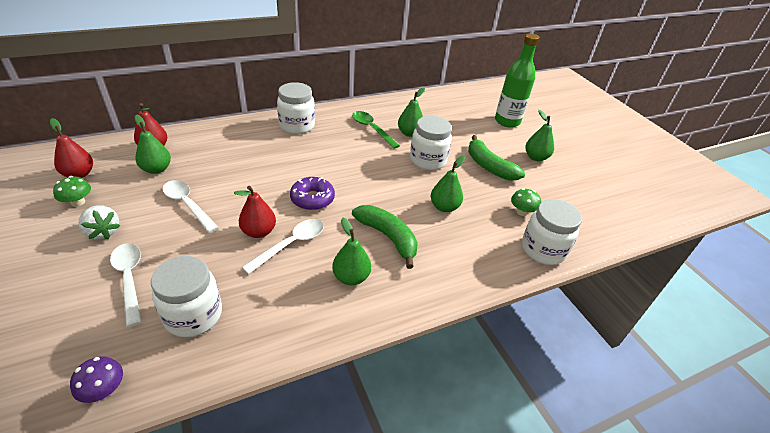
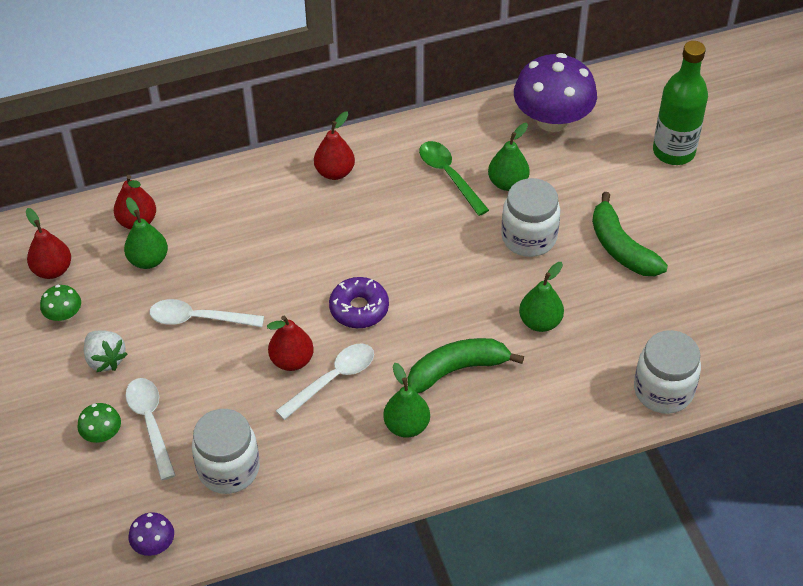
camera: 10 degrees right, 10 degrees up
white spoon [163,180,219,233] -> white spoon turned 45 degrees counterclockwise [149,299,264,327]
white jar [277,82,315,134] -> red pear [314,111,355,180]
green banana [352,205,418,269] -> green banana turned 75 degrees counterclockwise [408,338,524,393]
green mushroom [511,188,541,216] -> green mushroom moved to [77,403,121,443]
green pear [525,110,554,161] -> none
none -> purple mushroom [514,53,597,132]

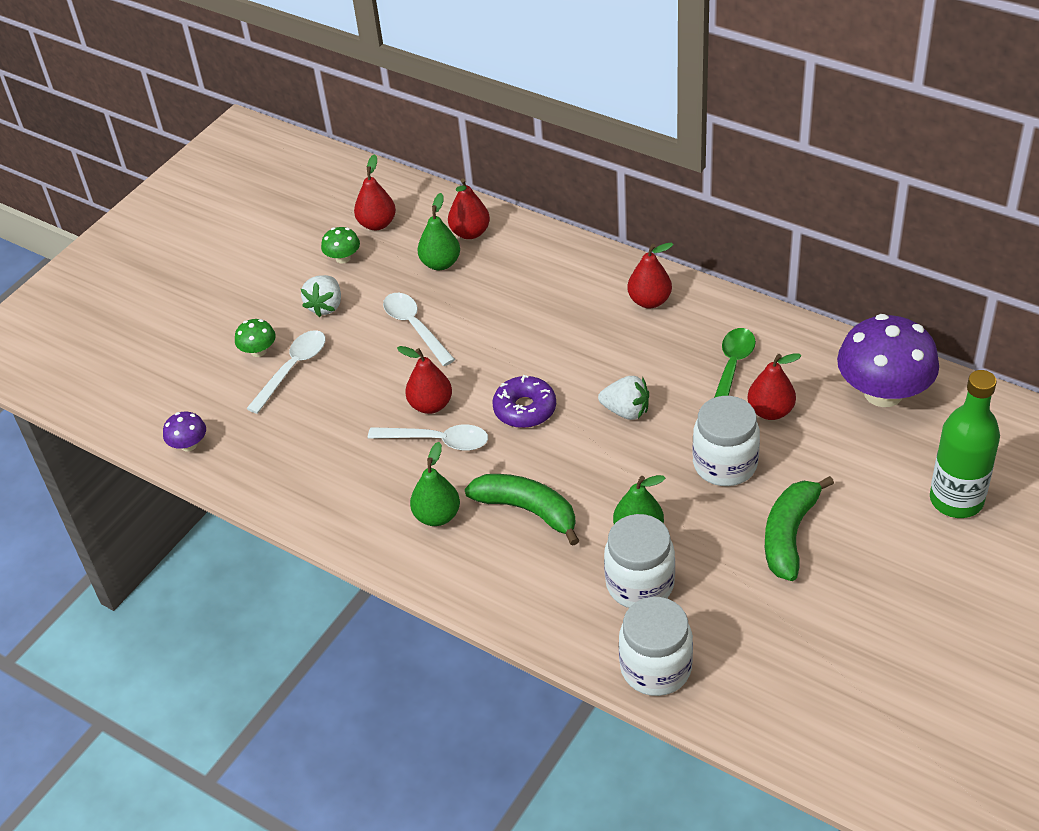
camera: 55 degrees right, 5 degrees down
white jar [192,409,260,494] -> white jar moved to [604,514,675,608]
green pear [488,123,530,191] -> red pear [748,353,801,420]
none -> white strawberry [598,376,649,420]

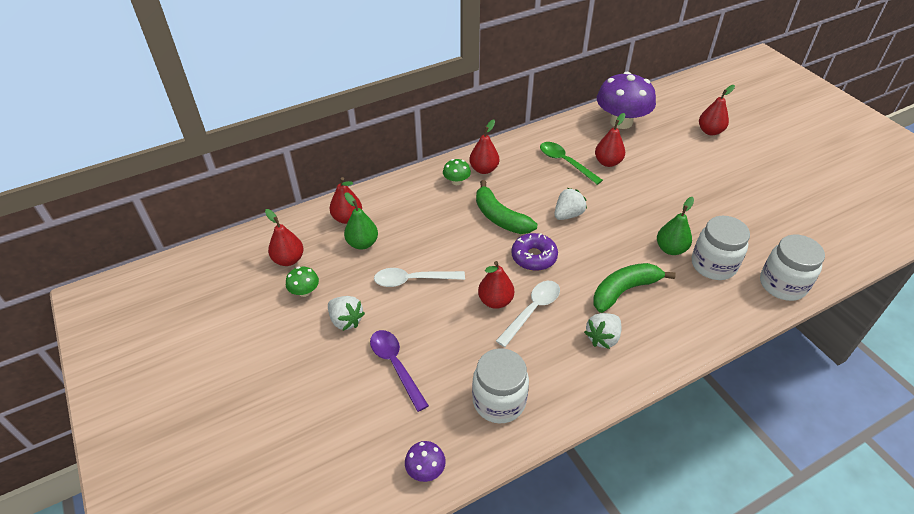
camera: 65 degrees left, 0 degrees up
green mushroom [235,319,276,357] -> green mushroom moved to [443,159,471,185]
white spoon [246,330,326,414] -> purple spoon [370,330,429,412]
green pear [410,442,460,526] -> white strawberry [584,313,621,349]
white jar [692,396,760,486] -> white jar moved to [472,348,529,424]
green banana [765,476,834,581] -> green banana moved to [476,180,537,234]
green bottle [930,370,1000,518] -> red pear [699,85,735,135]

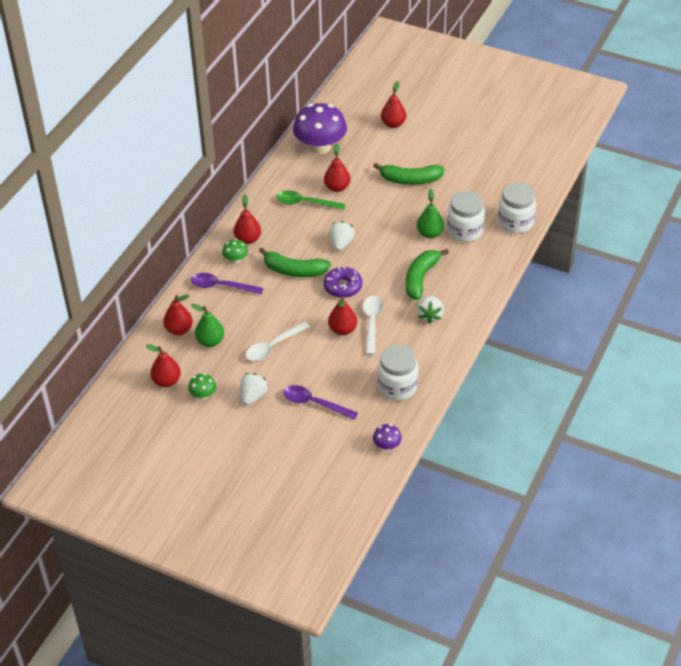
camera: 35 degrees left, 0 degrees up
white strawberry [328,296,365,331] -> white strawberry turned 75 degrees counterclockwise [240,373,268,405]
none -> purple spoon [191,273,263,294]
none -> green banana [373,163,445,185]

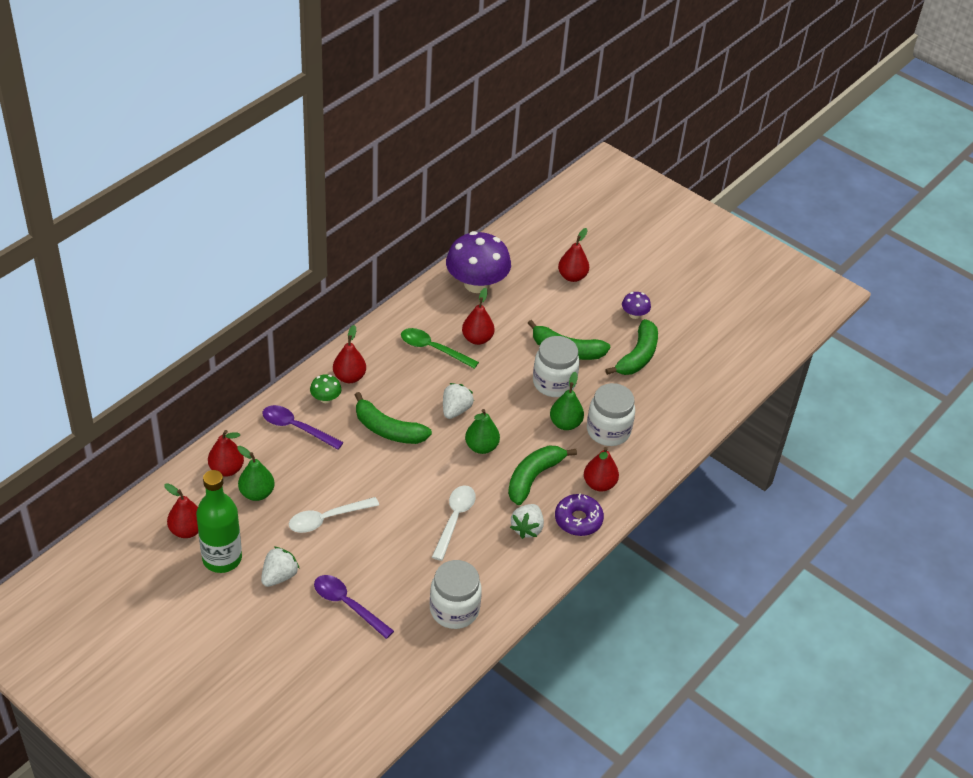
camera: 10 degrees right, 0 degrees up
green mushroom [188,373,216,399] -> green bottle [196,470,242,573]
purple donut [324,266,362,298] -> purple donut moved to [555,494,604,536]
red pear [328,296,357,335] -> red pear moved to [584,447,619,491]
purple mushroom [373,424,402,451] -> purple mushroom moved to [622,292,651,319]
white jar [498,182,536,233] -> white jar moved to [533,336,579,397]
none -> green pear [465,409,500,454]
none -> green banana [605,319,658,375]

